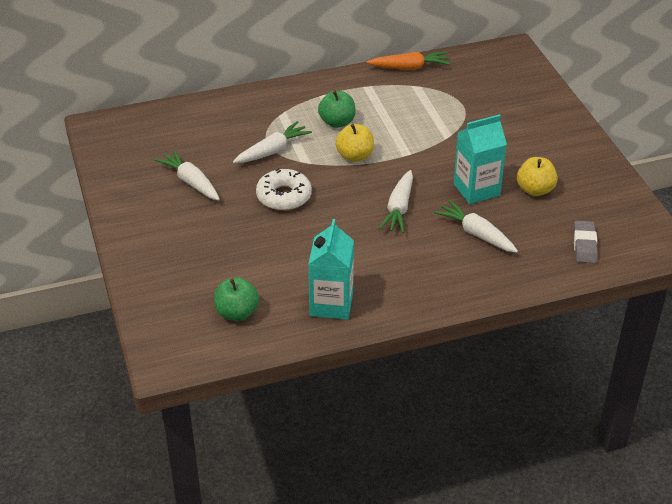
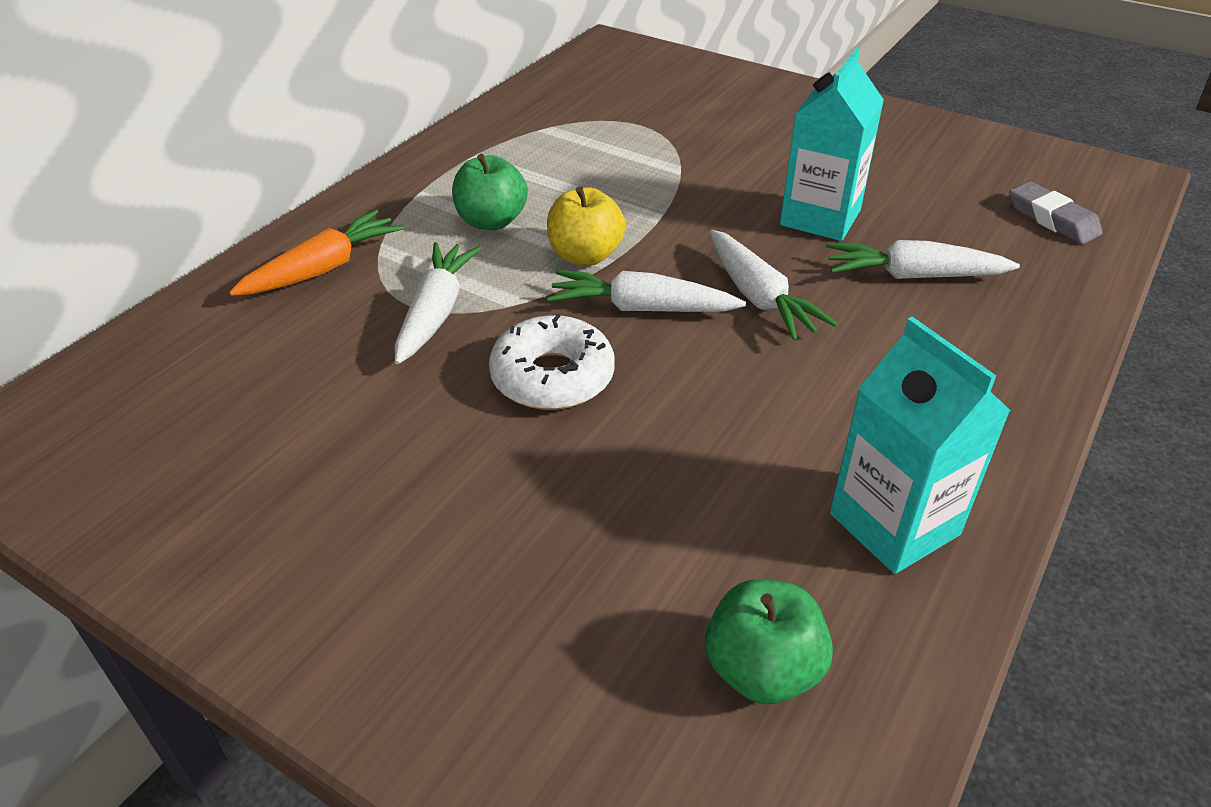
camera: 40 degrees left, 0 degrees up
white carrot [155,150,220,200] -> white carrot moved to [547,270,746,312]
orange carrot [366,52,450,70] -> orange carrot moved to [229,209,404,296]
yellow apple [517,157,558,196] -> none

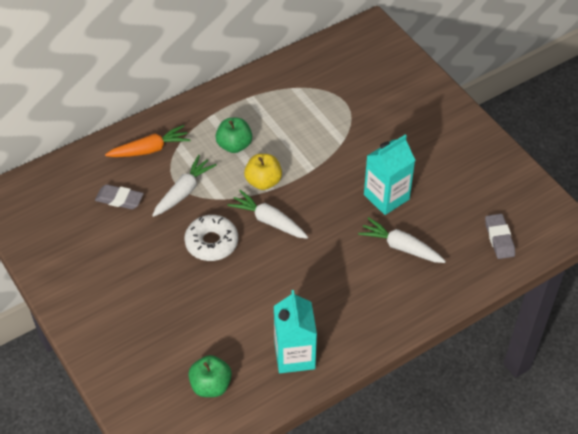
camera: 25 degrees right, 10 degrees up
white carrot [710,230,838,341] -> none
none -> grey eraser [95,184,144,209]

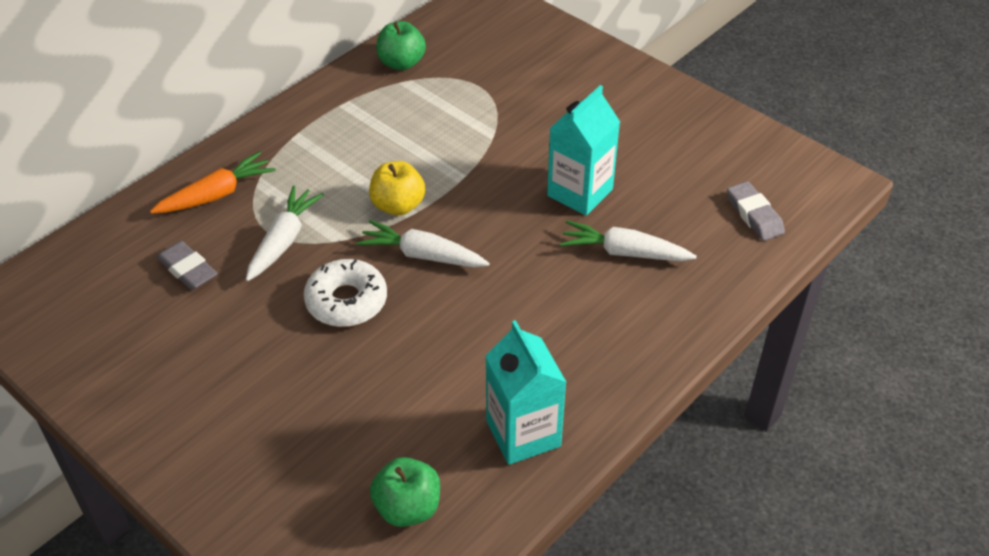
camera: 15 degrees left, 5 degrees down
grey eraser [95,184,144,209] -> grey eraser turned 45 degrees clockwise [157,241,217,290]
green apple [215,118,252,153] -> green apple moved to [376,21,426,70]

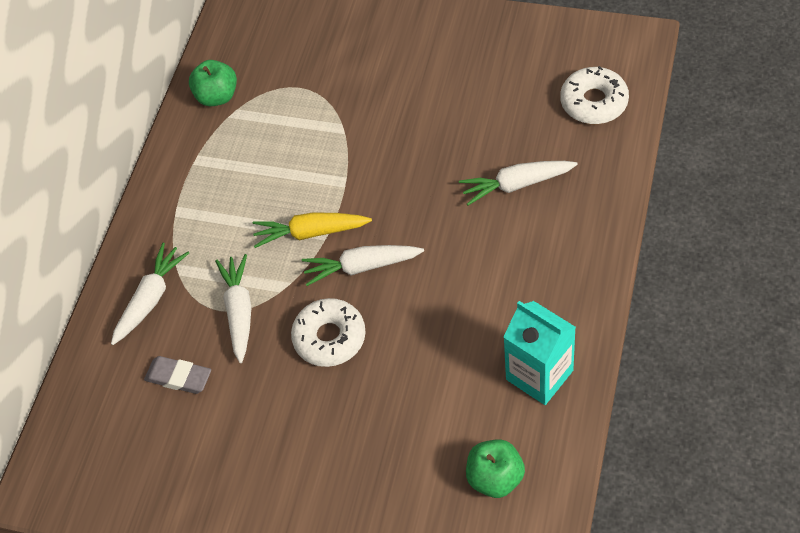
camera: 20 degrees left, 10 degrees up
orange carrot [150,151,276,214] -> white carrot [111,242,189,345]
yellow apple [369,161,425,216] -> yellow carrot [252,212,372,248]
turquoise carton [547,85,620,216] -> none
grey eraser [727,181,785,241] -> white donut [560,66,629,124]

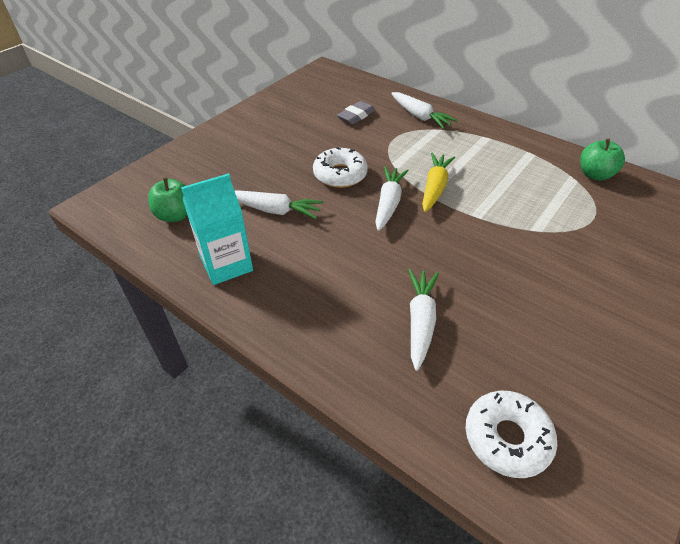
camera: 105 degrees right, 10 degrees down
white carrot [215,254,251,363] -> white carrot moved to [235,190,323,219]

